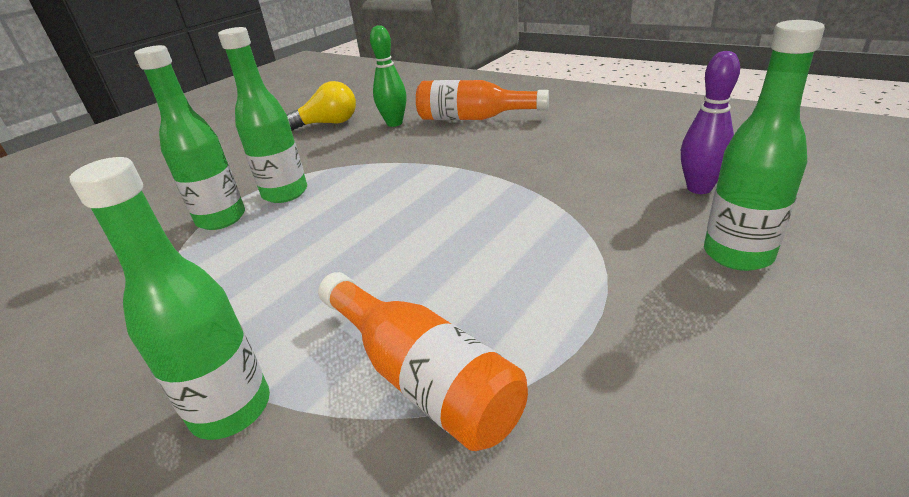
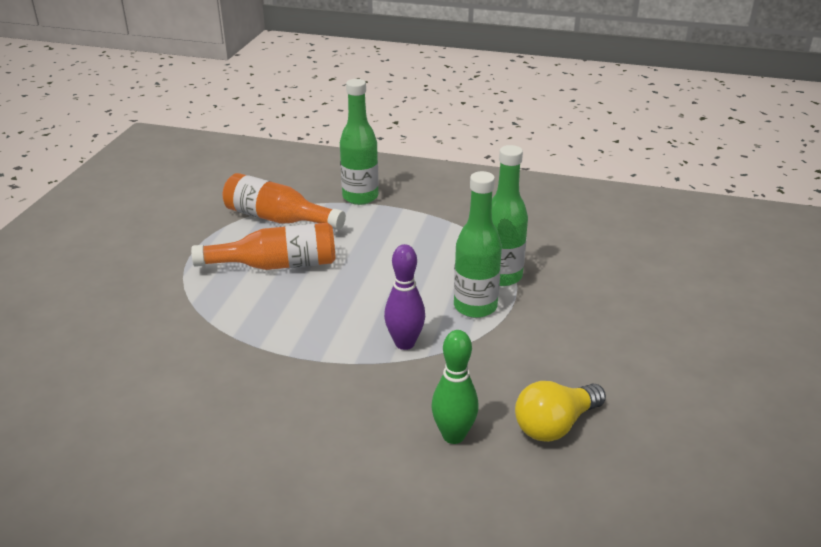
camera: 155 degrees right, 0 degrees up
orange bottle [416,80,549,120] -> orange bottle moved to [191,223,336,270]
purple bowling pin [681,51,740,194] -> purple bowling pin moved to [384,244,425,350]
green bottle [704,20,825,271] -> none

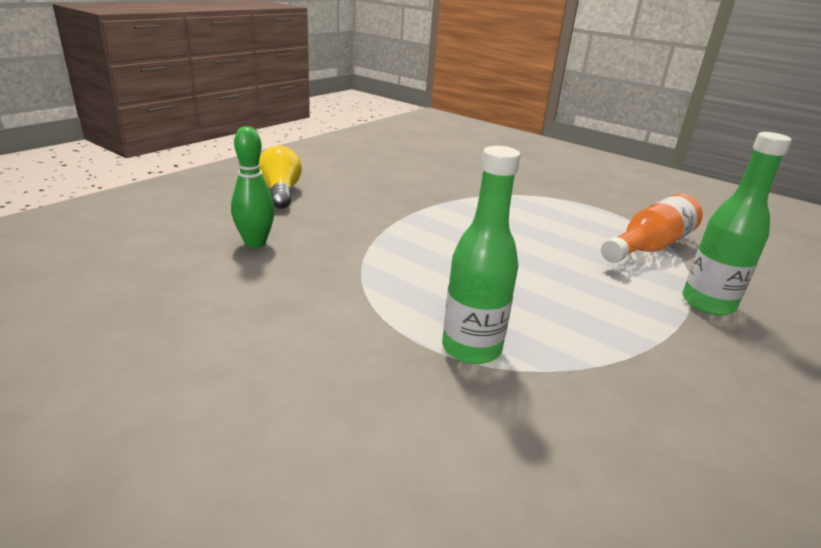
camera: 110 degrees right, 5 degrees down
orange bottle [191,223,336,270] -> none
purple bowling pin [384,244,425,350] -> none
green bottle [454,171,502,318] -> none
yellow light bulb [515,381,606,442] -> yellow light bulb moved to [259,145,302,209]

